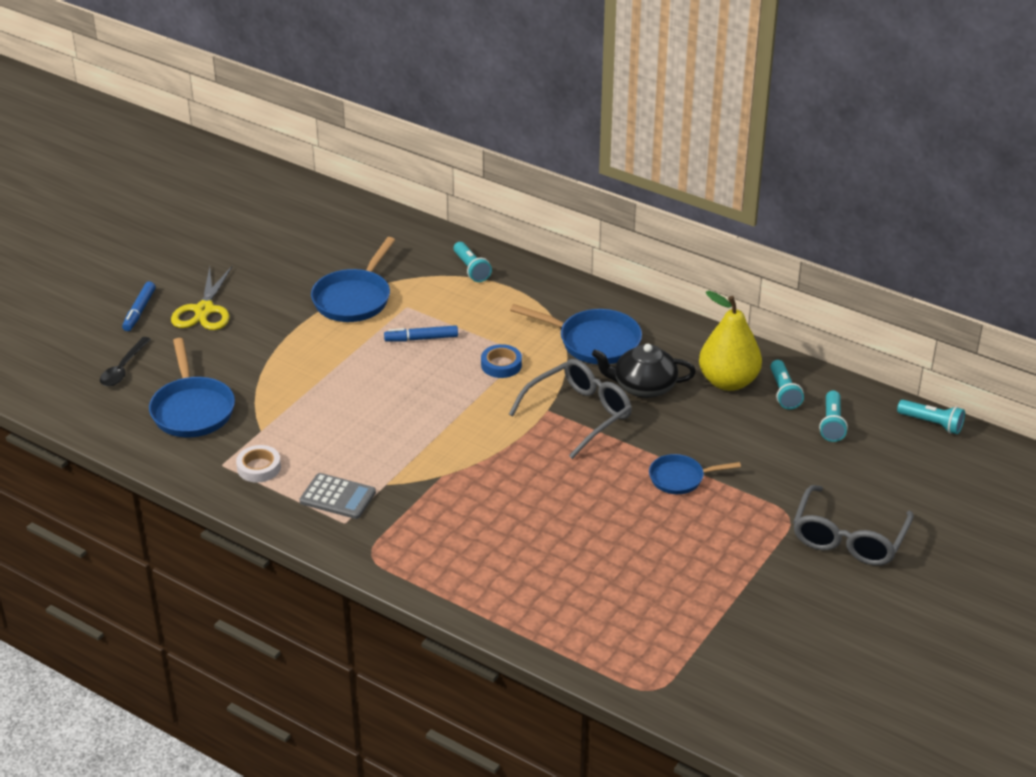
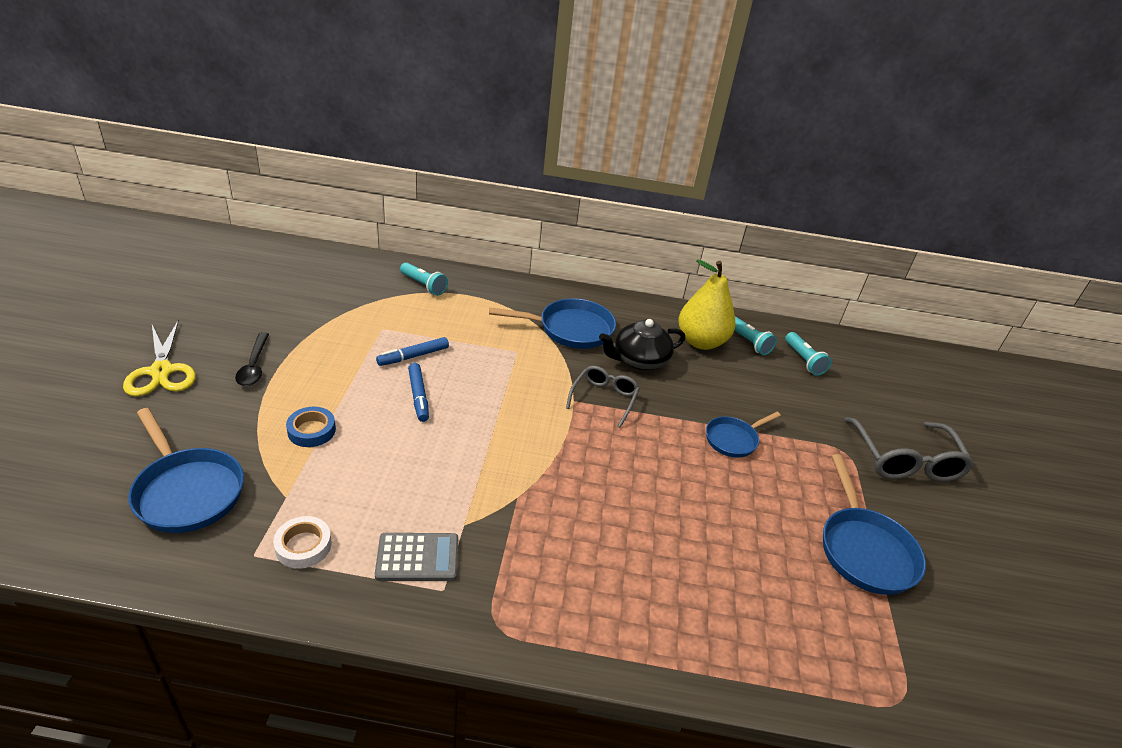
camera: 30 degrees left, 0 degrees up
black spoon [100,337,151,386] -> black spoon moved to [235,332,269,386]
blue marker [122,282,156,331] -> blue marker moved to [408,363,429,422]
blue pan [311,237,395,322] -> blue pan moved to [823,454,926,595]
blue tape [481,344,522,378] -> blue tape moved to [286,407,336,447]
grey glasses [509,359,632,459] -> grey glasses [566,366,640,428], size x0.63
turquoise flashlight [897,400,965,434] -> none

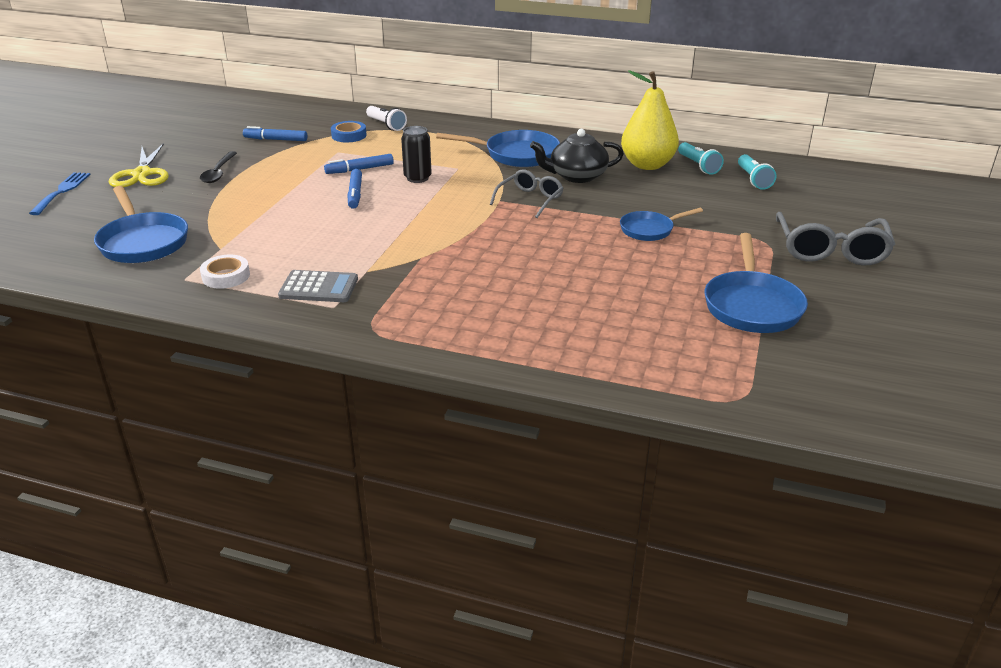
camera: 15 degrees right, 5 degrees down
blue tape [286,407,336,447] -> blue tape moved to [331,121,367,142]
turquoise flashlight [400,263,448,296] -> white flashlight [366,106,407,131]
none -> blue fork [29,172,90,215]
none -> blue marker [243,126,307,141]
none -> black can [401,126,432,183]

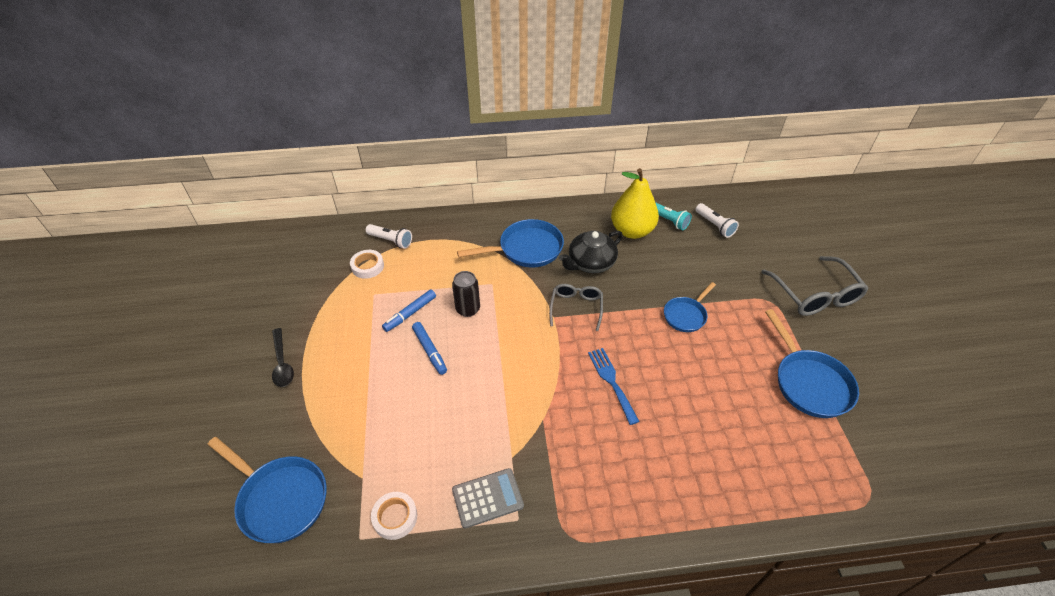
camera: 25 degrees left, 15 degrees up
blue fork [29,172,90,215] -> blue fork moved to [588,348,640,425]
yellow scissors [109,143,169,187] -> none
blue marker [243,126,307,141] -> none
blue tape [331,121,367,142] -> white tape [350,250,384,279]
turquoise flashlight [738,154,777,190] -> white flashlight [695,203,739,238]

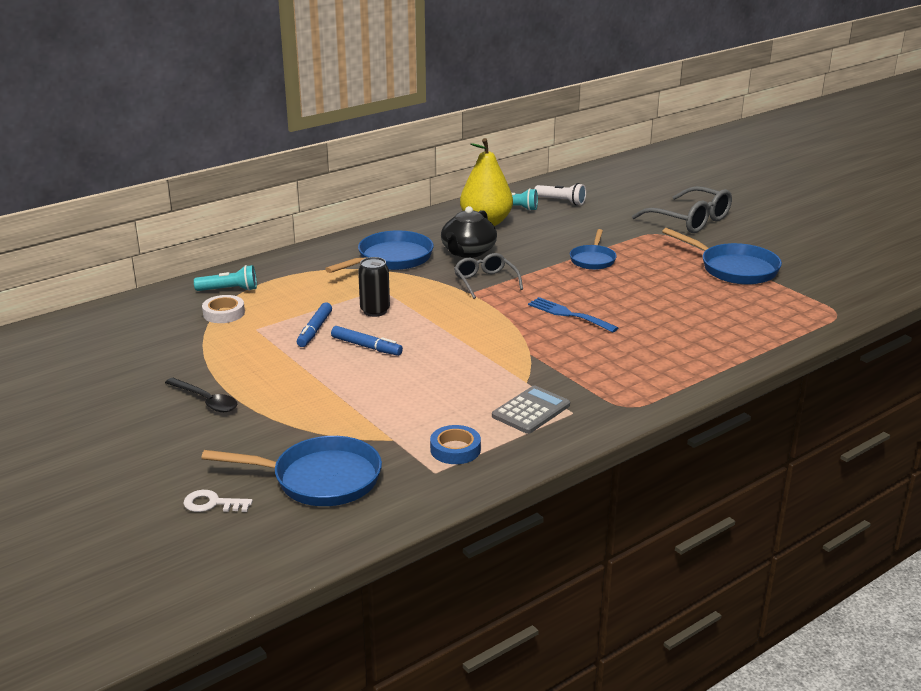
camera: 30 degrees left, 20 degrees down
white flashlight [366,224,412,249] -> turquoise flashlight [194,265,257,291]
white tape [371,492,417,540] -> blue tape [430,425,481,464]
none -> white key [184,490,253,512]

